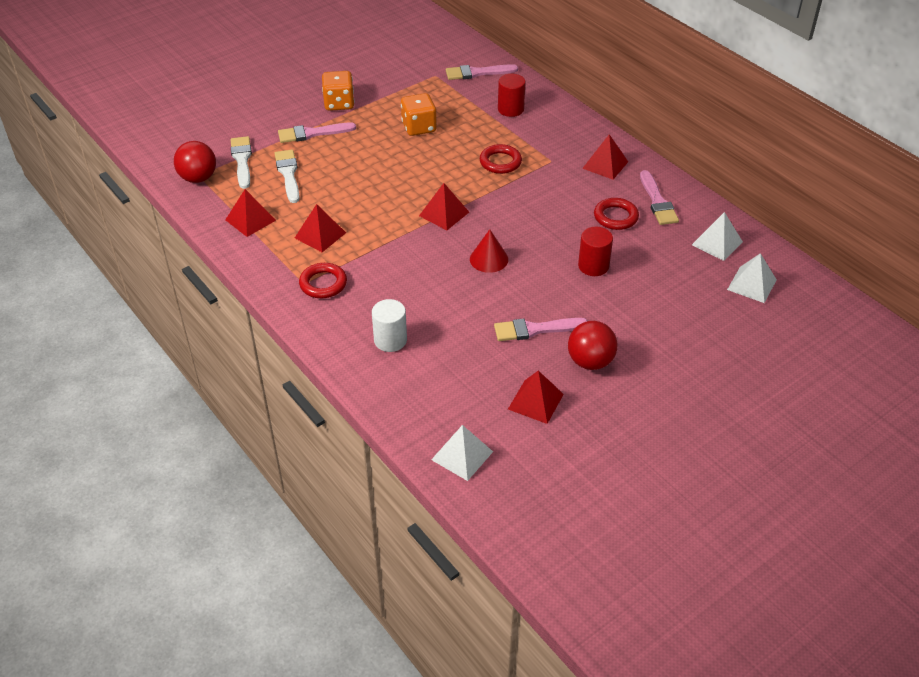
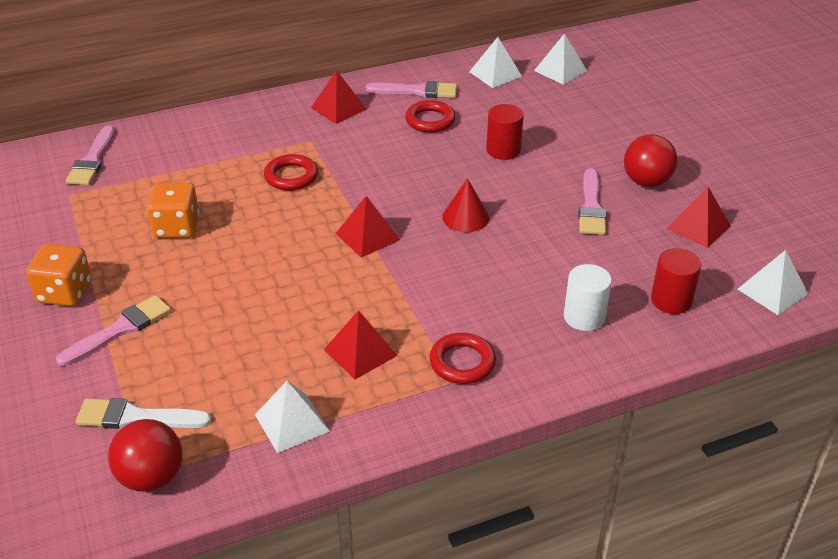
camera: 75 degrees left, 5 degrees down
red pyramid [225,189,276,237] -> white pyramid [255,381,330,453]
white brush [275,150,300,203] -> none
pink brush [278,122,356,143] -> pink brush turned 135 degrees counterclockwise [56,295,171,366]
red cylinder [498,74,526,117] -> red cylinder moved to [651,248,701,314]

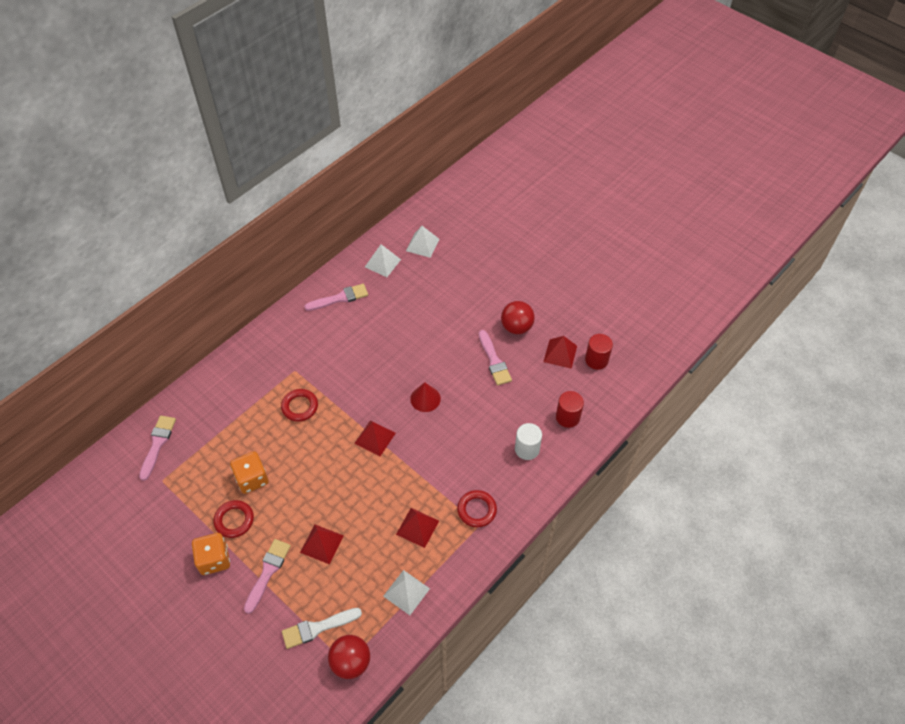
camera: 25 degrees left, 15 degrees up
pink brush [66,125,115,185] -> pink brush turned 150 degrees counterclockwise [139,416,176,481]
red pyramid [311,70,366,124] -> red pyramid moved to [300,525,344,564]
red ring [405,100,455,133] -> red ring moved to [214,500,254,538]
red cylinder [486,104,524,160] -> red cylinder moved to [585,334,613,370]
white pyramid [738,250,808,315] -> none

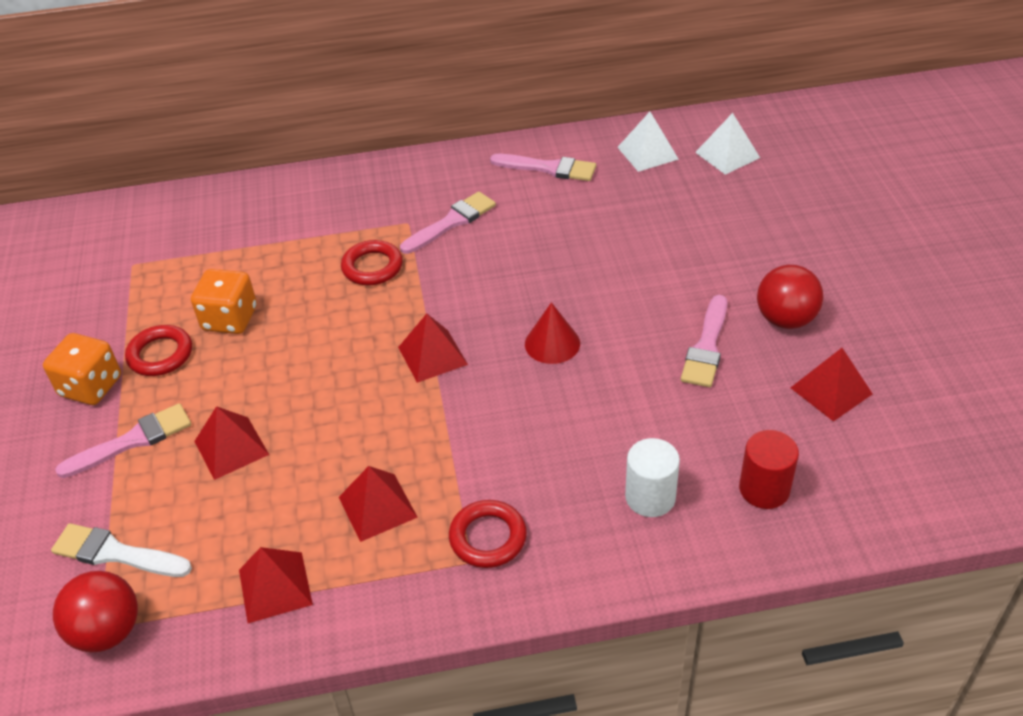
camera: 40 degrees right, 10 degrees down
pink brush [139,416,176,481] -> pink brush moved to [400,192,496,254]
white pyramid [383,570,430,615] -> red pyramid [239,547,313,623]
red cylinder [585,334,613,370] -> none

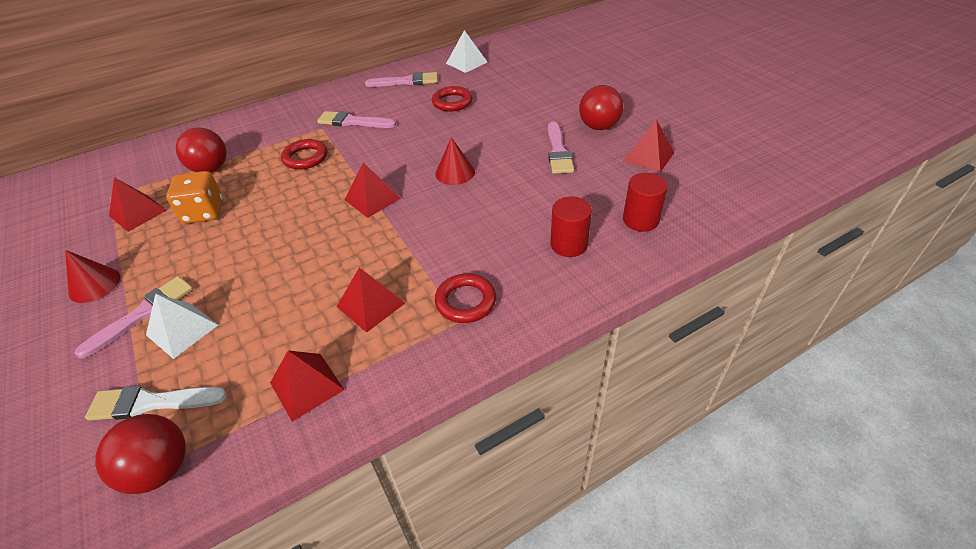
camera: 20 degrees left, 0 degrees up
orange dice [43,333,121,405] -> red cone [65,250,120,303]
red ring [125,325,192,376] -> red ring moved to [432,86,473,112]
red pyramid [194,406,269,480] -> red pyramid moved to [109,177,167,232]
pink brush [400,192,496,254] -> pink brush turned 105 degrees counterclockwise [317,111,396,128]
white cylinder [625,438,680,517] -> red cylinder [551,196,592,257]
white pyramid [695,113,760,175] -> white pyramid moved to [146,294,218,359]
none -> red ball [176,127,227,173]

